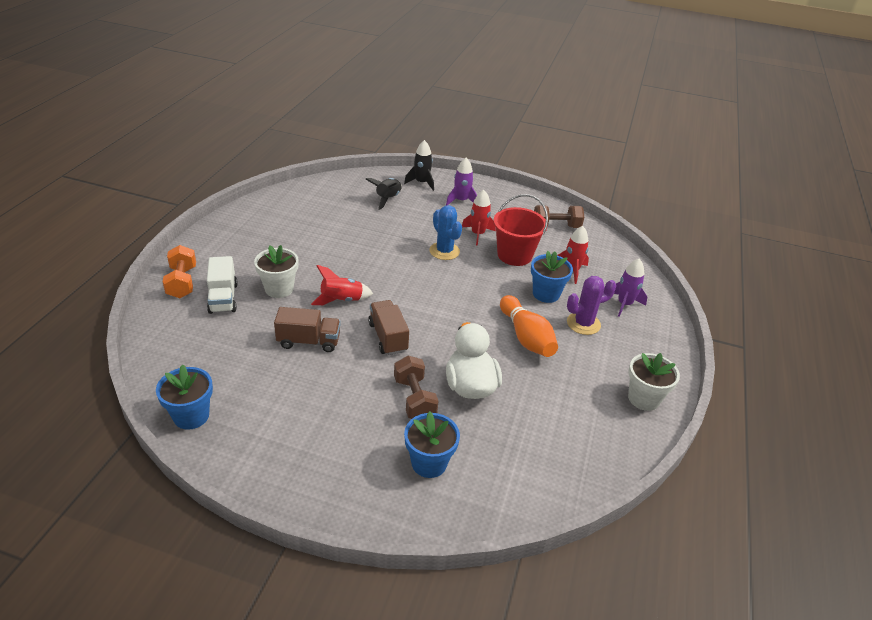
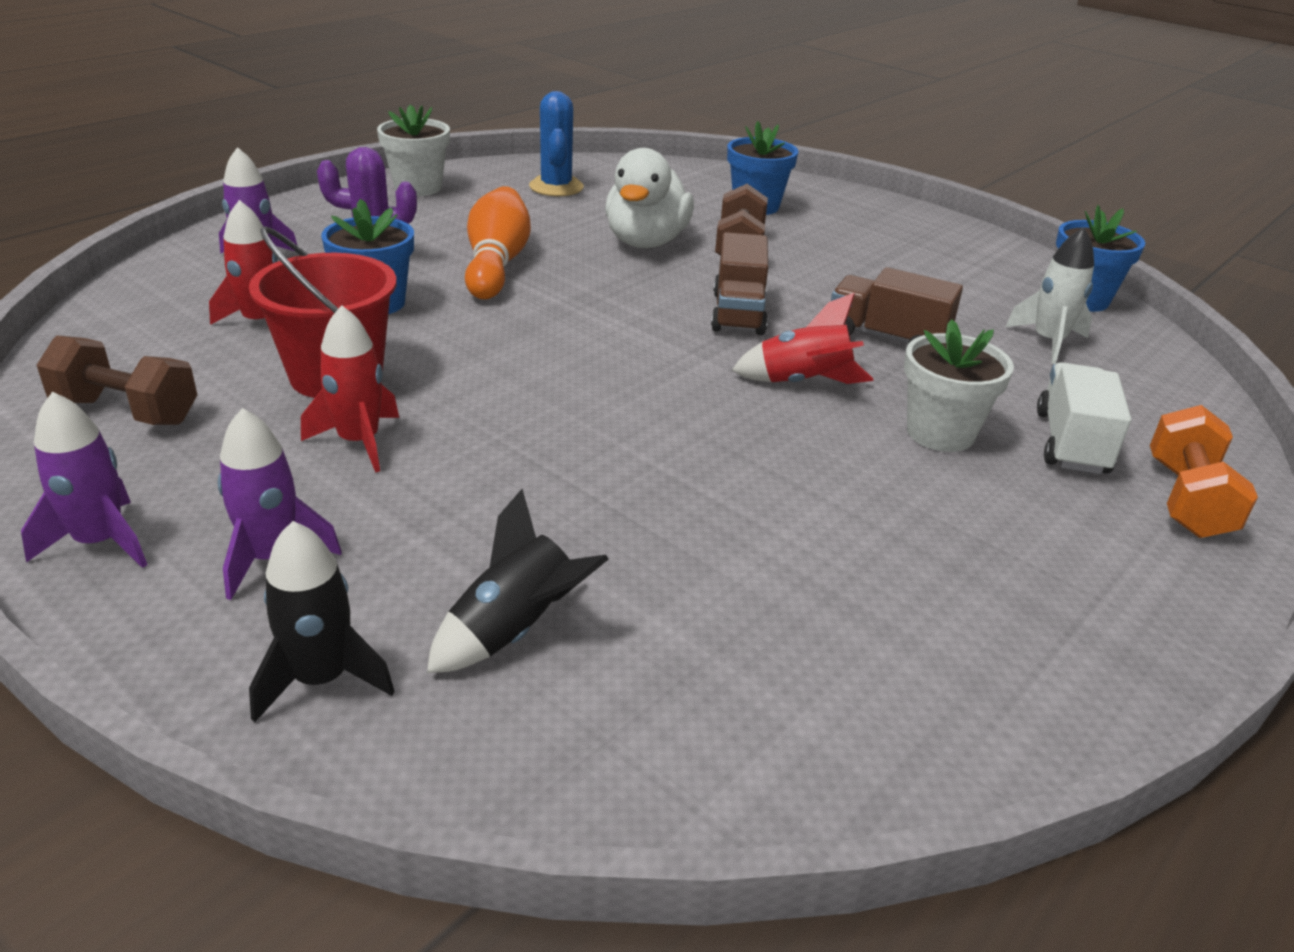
camera: 155 degrees left, 5 degrees down
blue cactus [429,205,462,260] -> blue cactus moved to [529,91,584,196]
none -> purple rocket [21,392,147,568]
none -> white rocket [1006,227,1094,364]

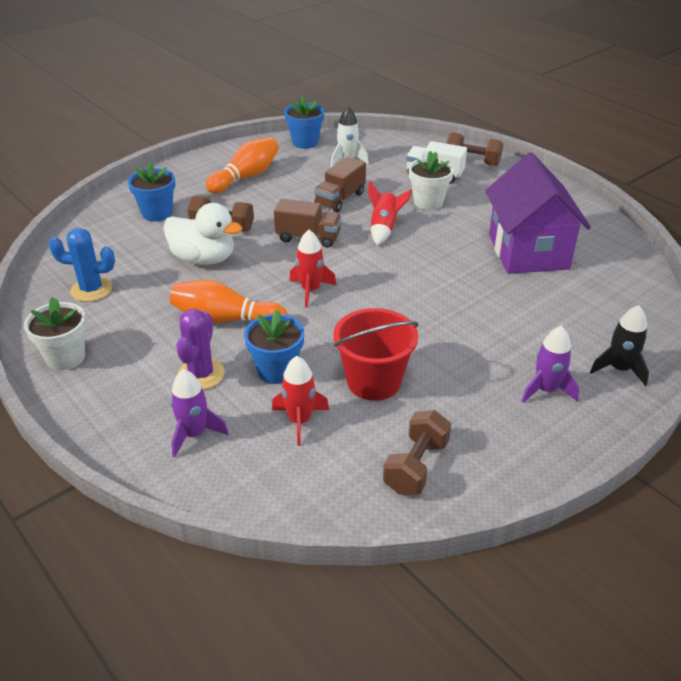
camera: 80 degrees left, 5 degrees up
purple rocket [21,392,147,568] -> none
red rocket [301,305,399,473] -> red rocket moved to [289,230,337,308]
black rocket [427,489,609,673] -> none
orange dumbbell [1150,405,1258,538] -> brown dumbbell [446,132,503,166]
none -> orange bowling pin [206,137,279,193]
none -> purple house [485,152,591,274]

